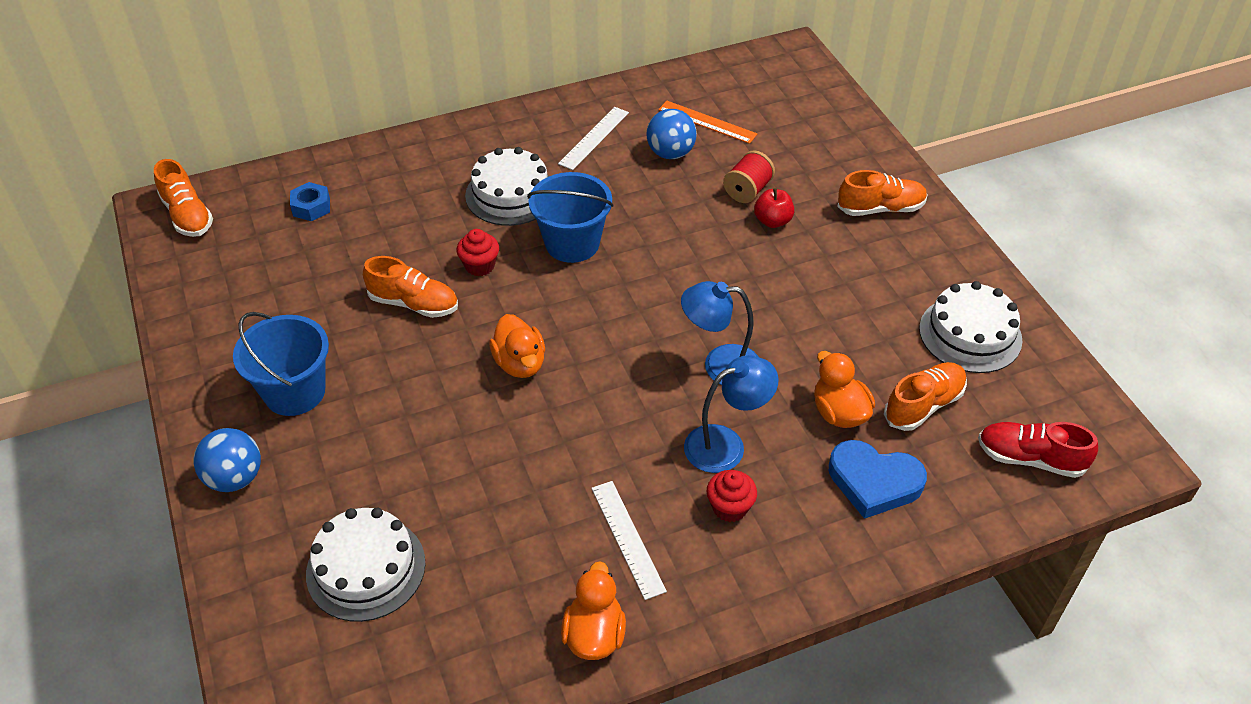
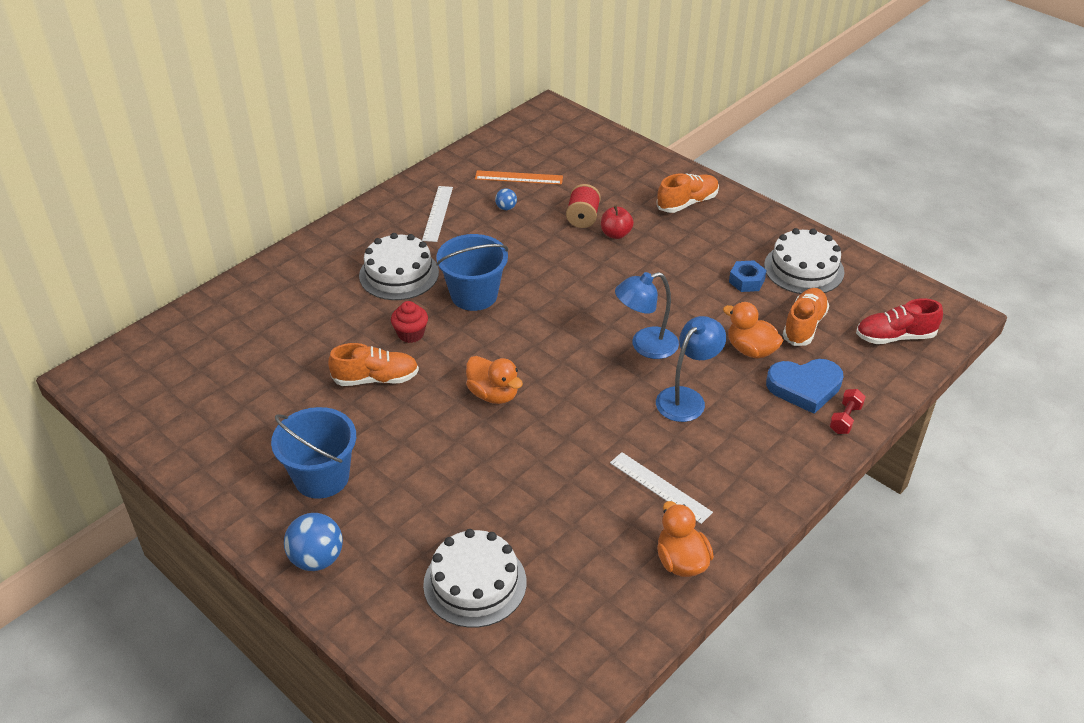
camera: 25 degrees left, 5 degrees down
orange shoe [154,159,213,237] -> none
blue nut [290,182,330,221] -> blue nut moved to [729,260,767,292]
blue ball [646,109,697,159] -> blue ball [495,188,517,210], size x0.52
red cupcake [707,470,757,522] -> none
none -> red dumbbell [829,389,866,434]

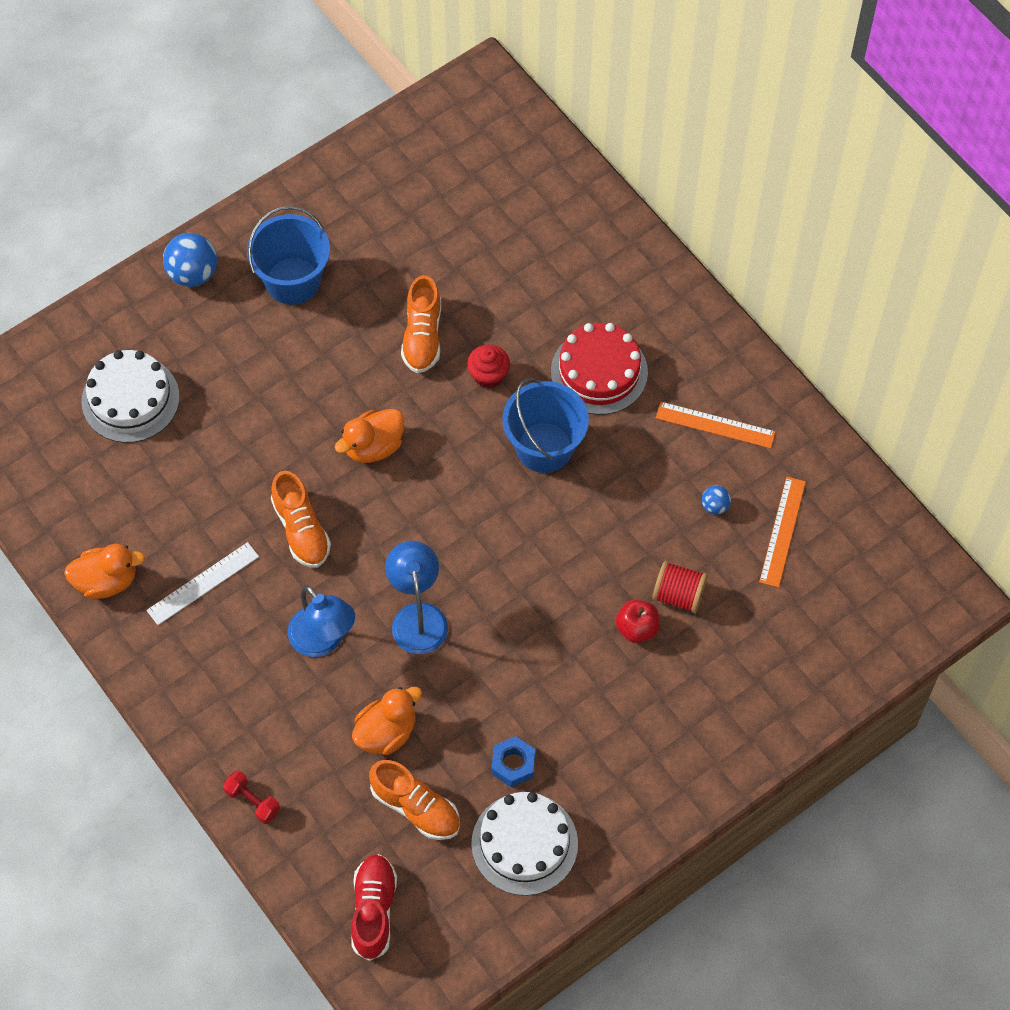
camera: 100 degrees right, 20 degrees up
white cake [359,233,439,300] -> red cake [551,323,648,415]
white ruler [422,186,453,242] -> orange ruler [656,402,776,448]
orange shoe [656,173,719,213] -> orange shoe moved to [271,471,331,568]
blue heart [766,359,843,414] -> none

